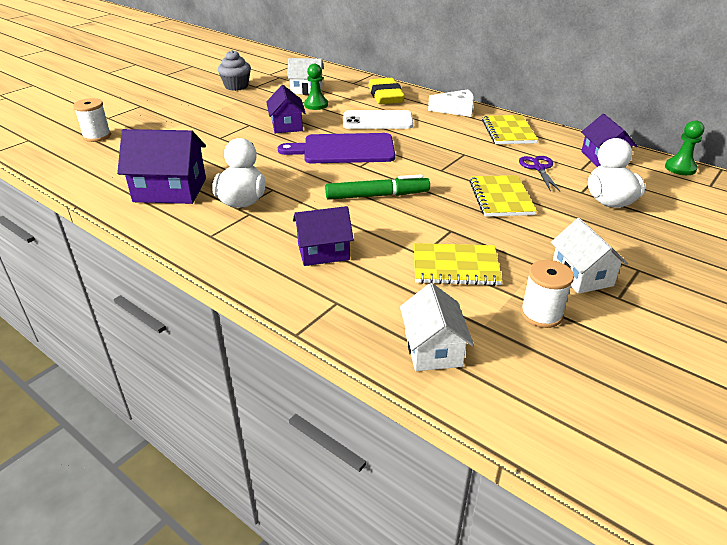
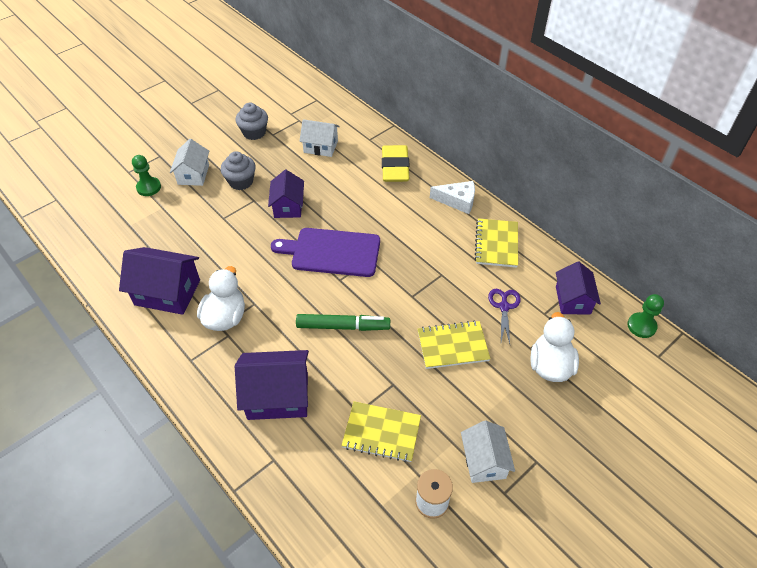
camera: 10 degrees right, 15 degrees up
white spool [73,98,111,142] -> none
purple house [293,206,354,266] -> purple house [235,350,309,420], size x1.51
green pawn [304,64,328,110] -> green pawn moved to [132,155,161,196]
white phone [343,110,413,129] -> none
white house [400,283,474,371] -> white house moved to [170,139,209,186]
yellow notebook [470,175,537,217] -> yellow notebook turned 75 degrees clockwise [418,320,490,369]
none -> grey cupcake [221,151,256,190]

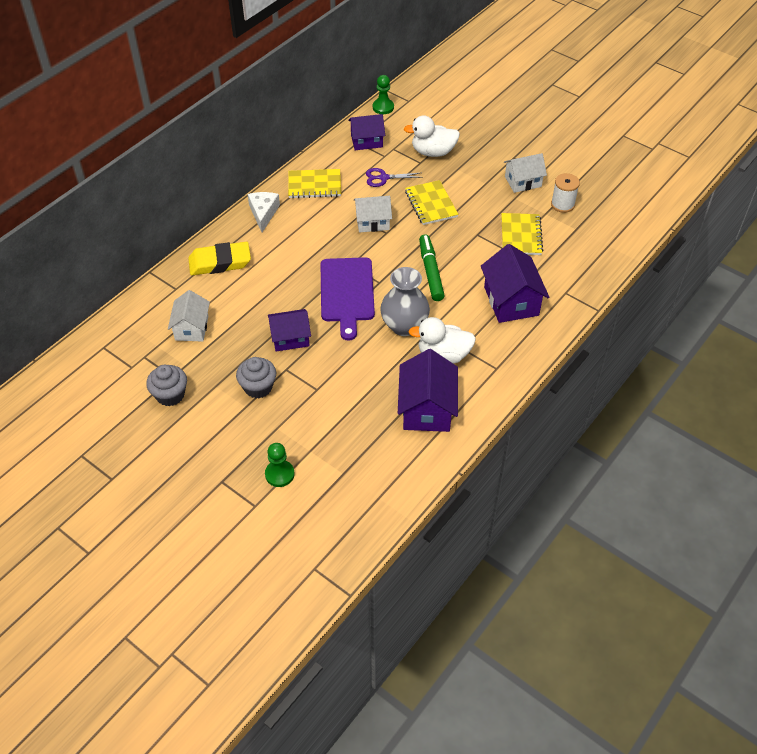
camera: 100 degrees left, 0 degrees up
white house [170,139,209,186] -> white house moved to [354,196,392,232]
none -> grey vase [380,267,430,336]

